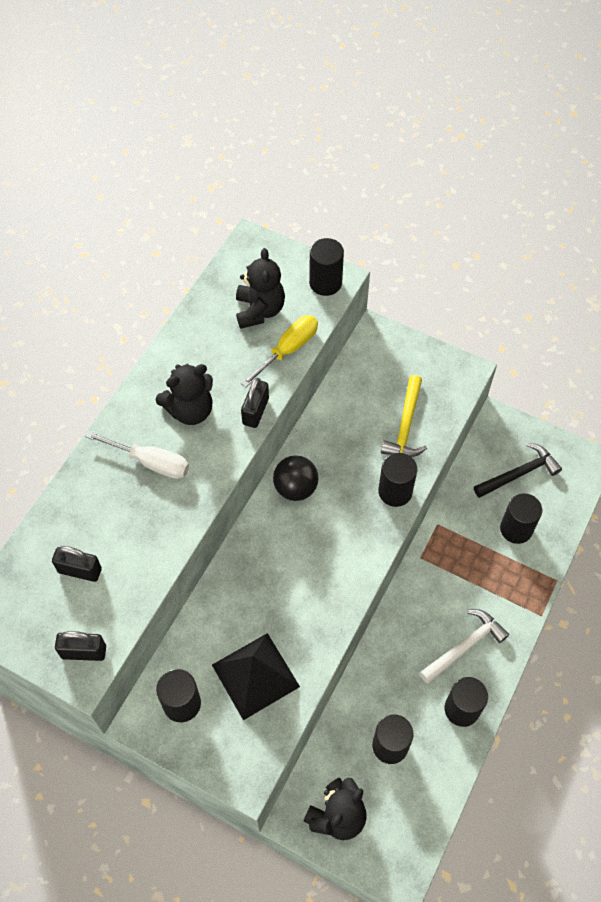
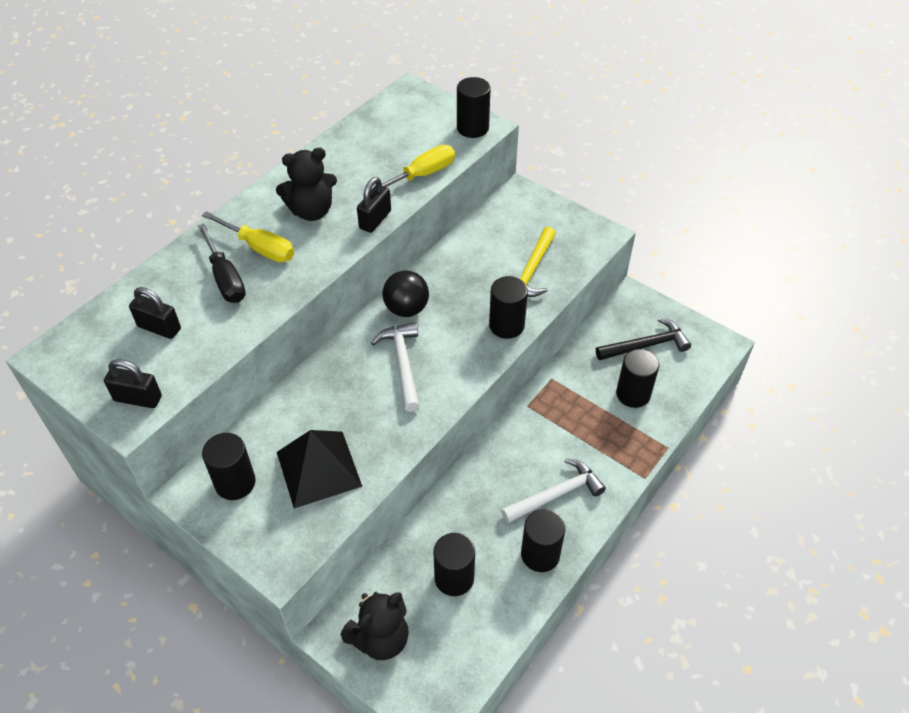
camera: 10 degrees right, 10 degrees down
white screwdriver [85,431,189,479] -> yellow screwdriver [202,211,294,262]
black teddy bear [236,248,285,329] -> none
none -> black screwdriver [198,224,246,303]
none -> white hammer [371,322,420,412]

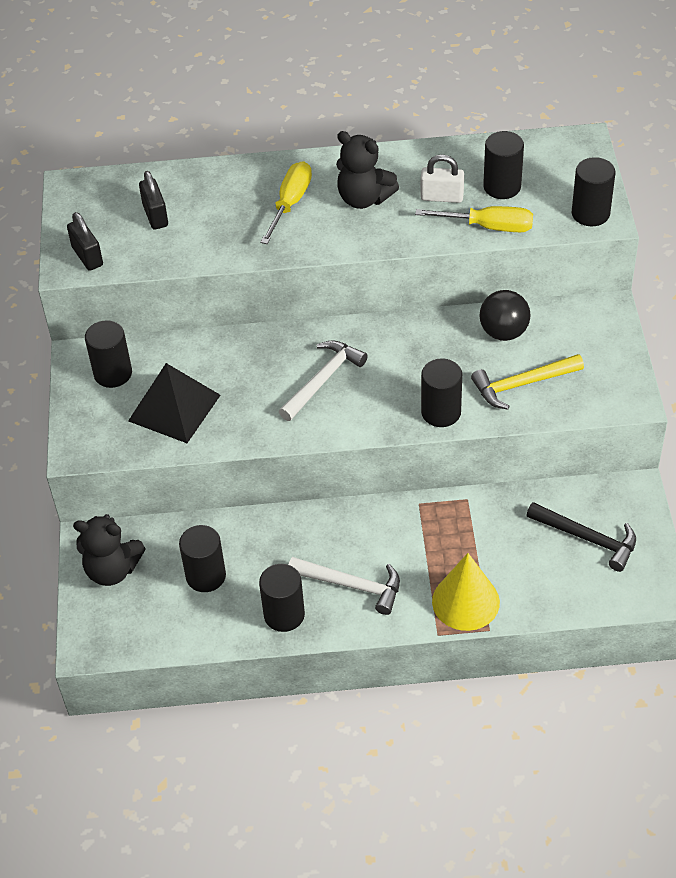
camera: 50 degrees right, 0 degrees up
black screwdriver [198,224,246,303] -> none
yellow screwdriver [202,211,294,262] -> yellow screwdriver turned 150 degrees counterclockwise [260,161,312,244]
black padlock [357,177,391,233] -> none
black ball [382,270,429,317] -> black ball moved to [480,290,530,341]
black cylinder [616,349,659,408] -> black cylinder moved to [483,131,524,199]
none -> white padlock [421,154,464,203]
none -> yellow cone [432,553,500,631]

